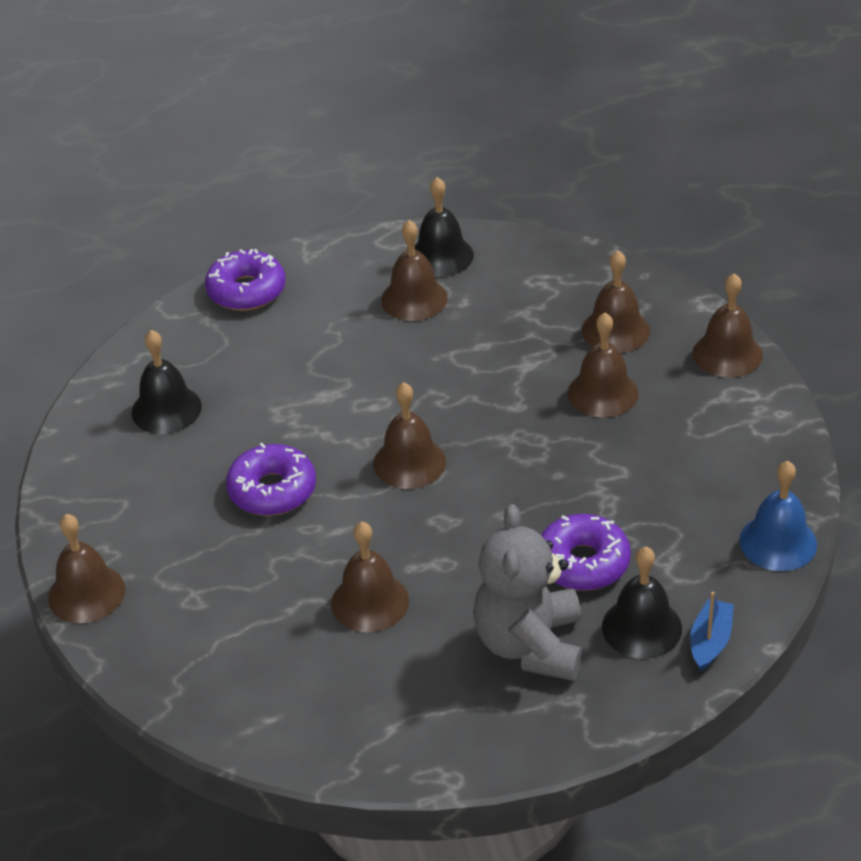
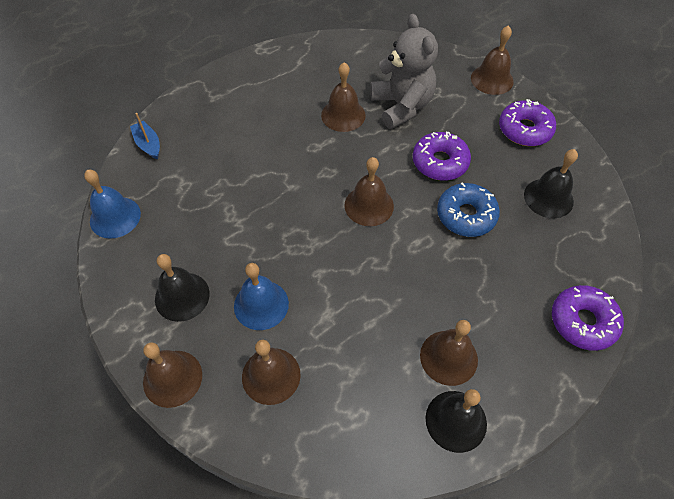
camera: 155 degrees right, 15 degrees up
grey teddy bear [473,504,582,681] -> grey teddy bear moved to [370,14,438,129]
purple donut [541,514,631,591] -> purple donut moved to [499,99,556,146]
brown bell [568,313,639,418] -> blue bell [234,263,289,330]
black bell [602,547,682,659] -> black bell moved to [155,254,210,322]
blue boat [690,592,734,671] -> blue boat turned 150 degrees clockwise [130,113,160,159]
none -> blue donut [437,183,500,237]

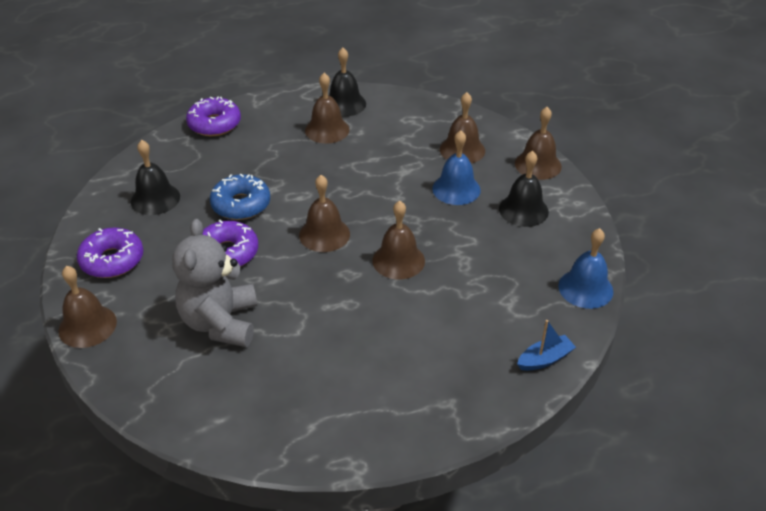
camera: 160 degrees left, 15 degrees down
blue boat [130,113,160,159] -> blue boat turned 105 degrees counterclockwise [517,320,576,371]
brown bell [321,62,366,132] -> brown bell moved to [373,201,425,279]

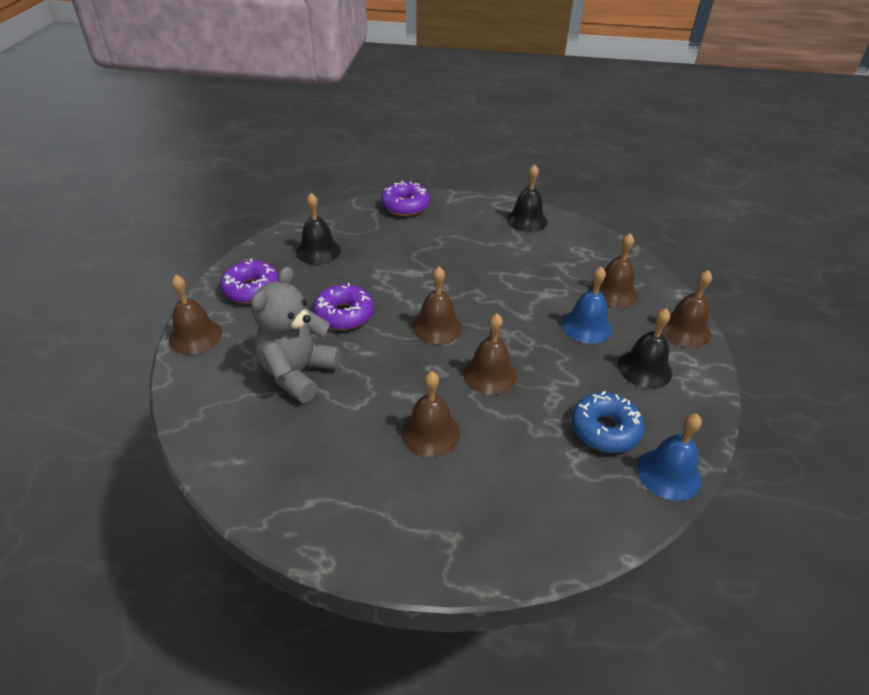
camera: 25 degrees right, 0 degrees up
blue donut [210,174,270,220] -> blue donut moved to [571,391,645,453]
brown bell [305,73,349,144] -> brown bell moved to [401,372,460,457]
blue boat [517,320,576,371] -> none

